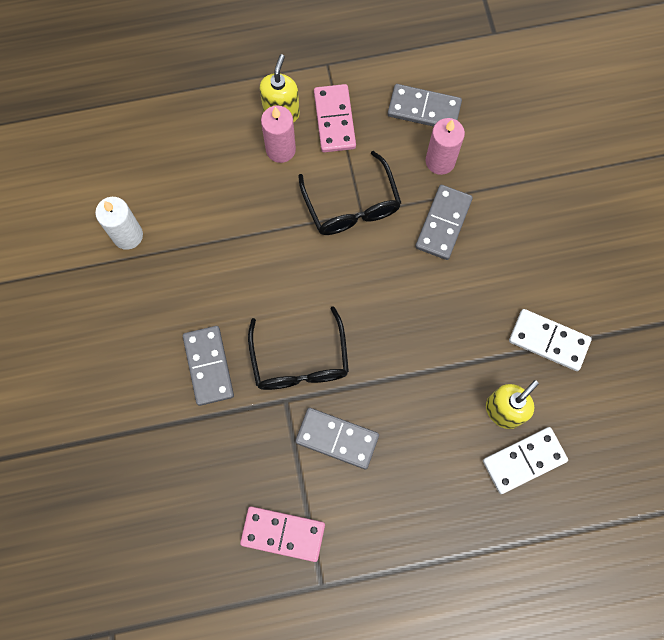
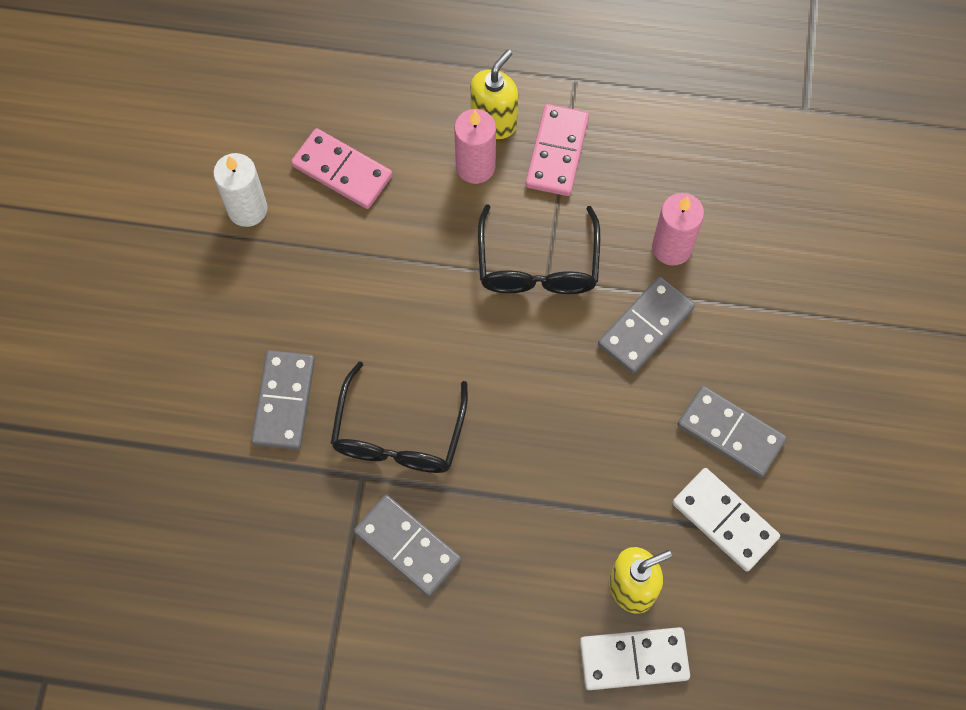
camera: 20 degrees right, 5 degrees down
pink domino [240,506,325,562] -> pink domino moved to [291,128,392,209]
grey domino [388,84,462,127] -> grey domino moved to [677,386,787,478]

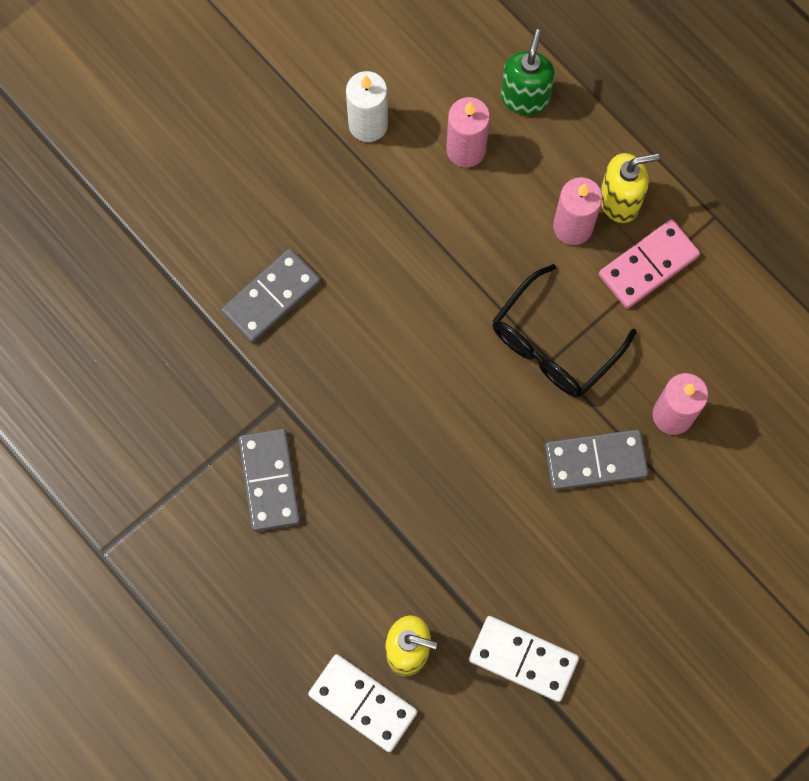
camera: 40 degrees right, 5 degrees up
pink domino [291,128,392,209] -> pink candle [446,97,490,167]
black glasses [331,361,468,473] -> none
white domino [672,468,780,571] -> white domino turned 60 degrees counterclockwise [469,616,579,702]
grey domino [677,386,787,478] -> none
none -> green soap dispenser [501,29,555,115]

